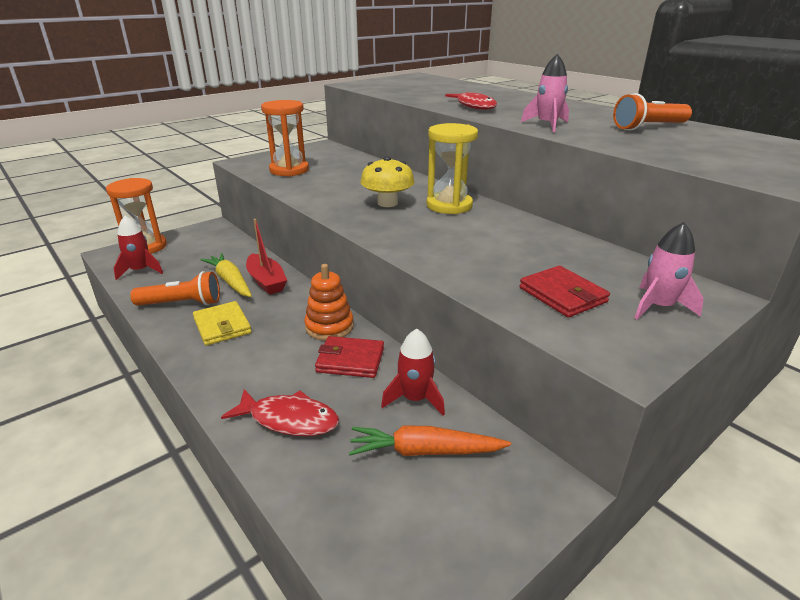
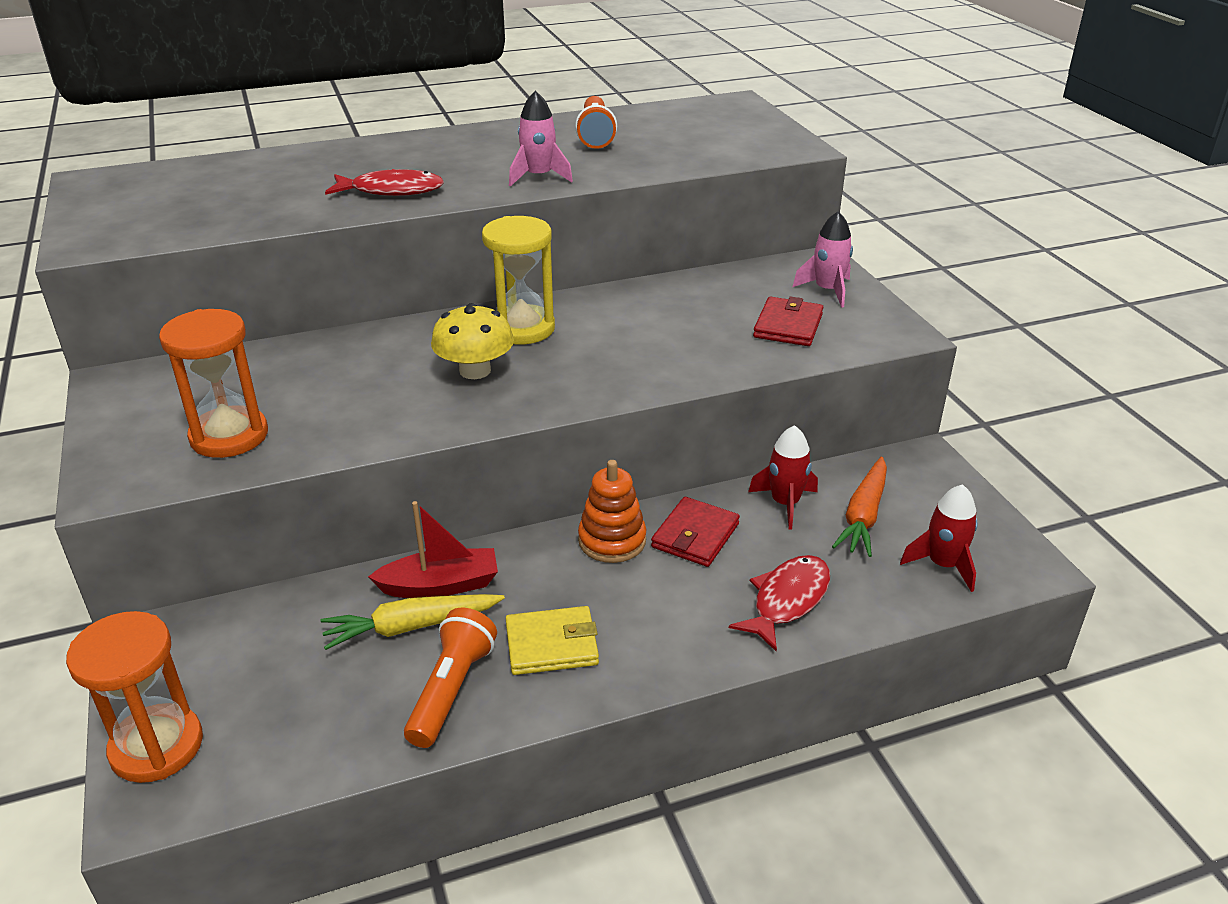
camera: 70 degrees left, 5 degrees up
red rocket [114,216,163,280] -> red rocket moved to [900,484,978,592]
red wallet [520,266,610,318] -> red wallet turned 60 degrees counterclockwise [753,296,823,346]

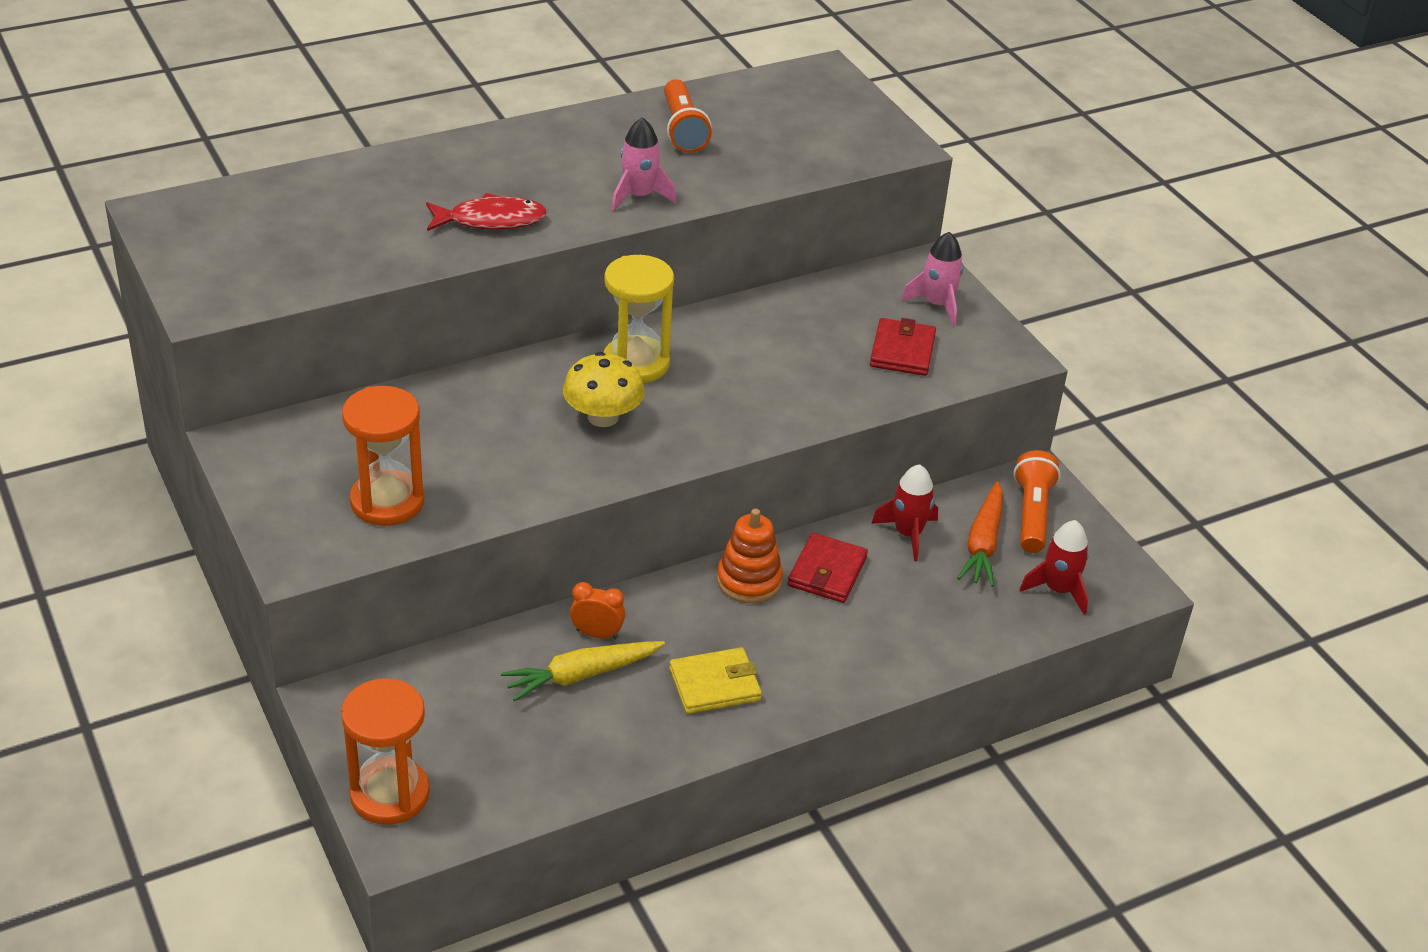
camera: 10 degrees left, 5 degrees up
red boat [368,501,498,598] -> orange clock [570,582,625,639]
orange flashlight [404,608,497,748] -> orange flashlight moved to [1013,450,1061,553]
red fish [729,555,830,651] -> none

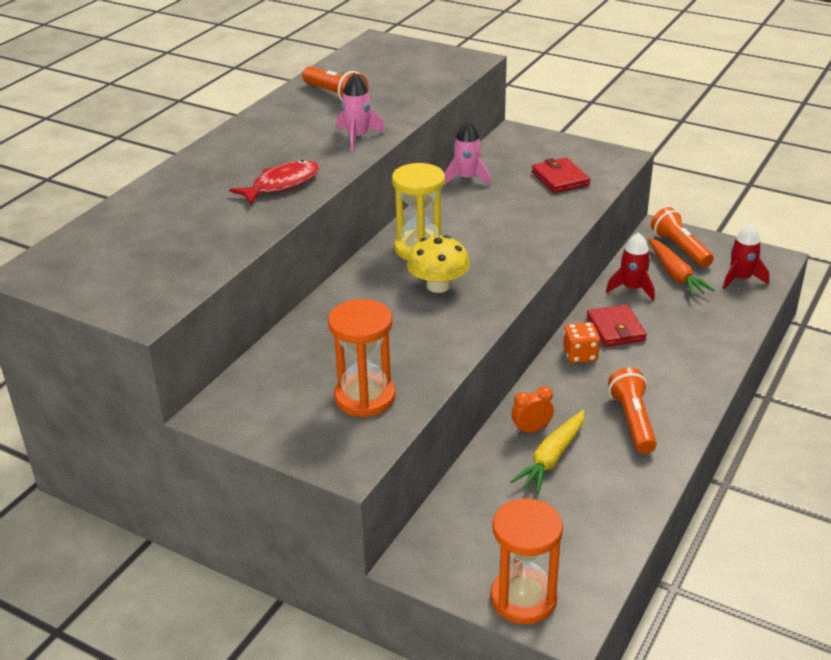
camera: 30 degrees left, 5 degrees down
yellow wallet [669,647,762,714] -> orange flashlight [608,368,657,454]
orange stacking toy [717,509,783,603] -> orange dice [563,322,600,363]
pink rocket [901,232,964,326] -> pink rocket moved to [444,121,491,186]

